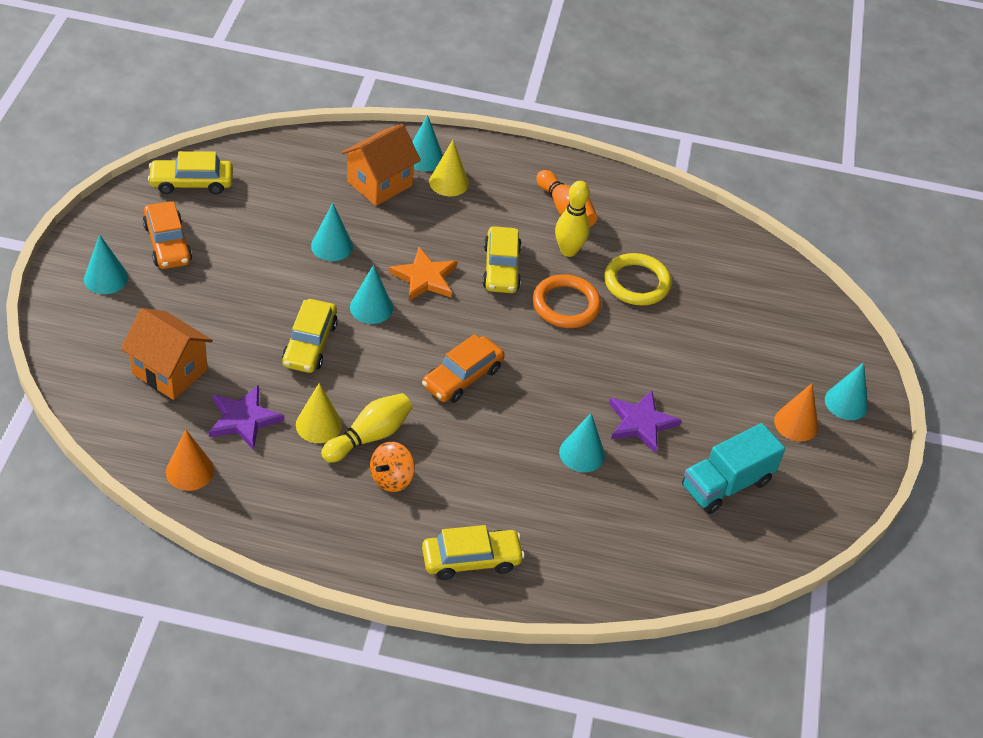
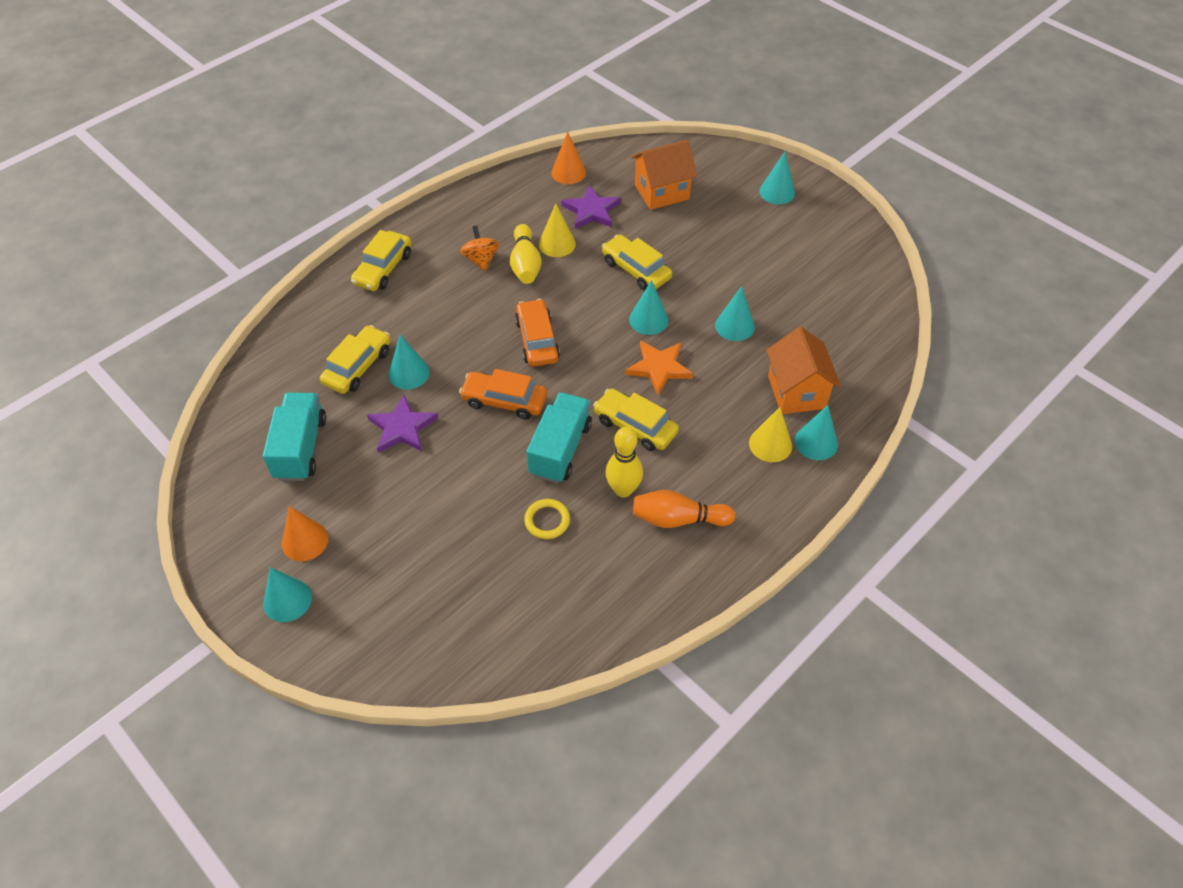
camera: 130 degrees right, 5 degrees up
orange car [143,201,192,269] -> orange car moved to [459,369,547,420]
yellow car [148,151,233,194] -> yellow car moved to [320,325,391,394]
orange ring [533,274,601,328] -> turquoise truck [527,392,592,483]
yellow ring [604,253,672,305] -> yellow ring [524,499,570,539], size x0.62

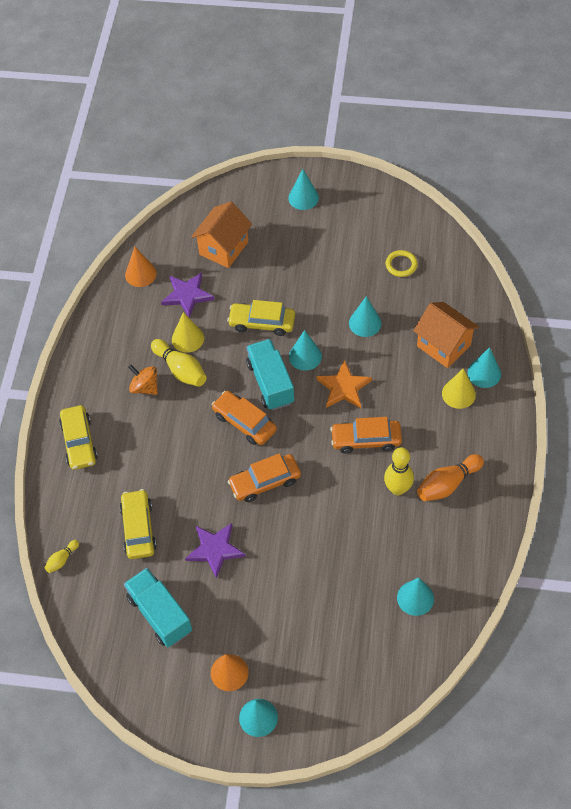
camera: 35 degrees left, 5 degrees up
turquoise cone [388,335,430,390] -> turquoise cone moved to [397,578,434,616]
yellow ring [524,499,570,539] -> yellow ring moved to [386,250,418,277]
turquoise truck [527,392,592,483] -> turquoise truck moved to [246,339,294,410]
yellow car [593,388,679,451] -> orange car [330,417,402,454]
none -> yellow bowling pin [44,540,79,573]

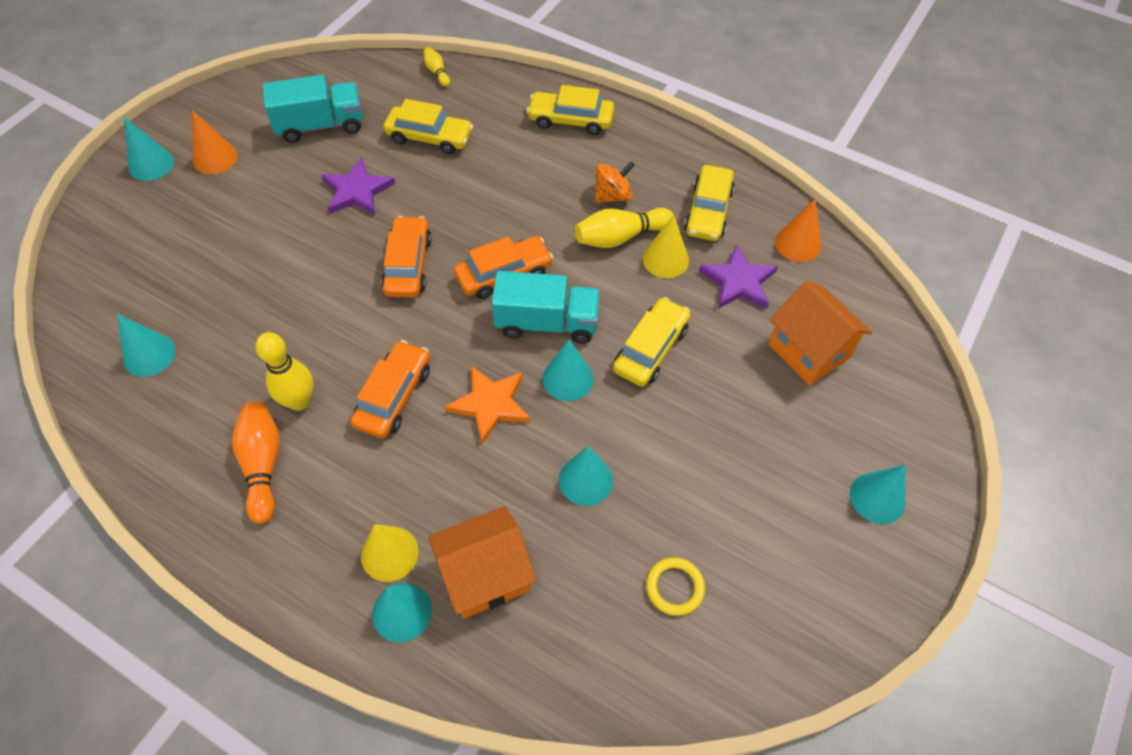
camera: 110 degrees right, 0 degrees up
none -> yellow car [684,165,735,241]

